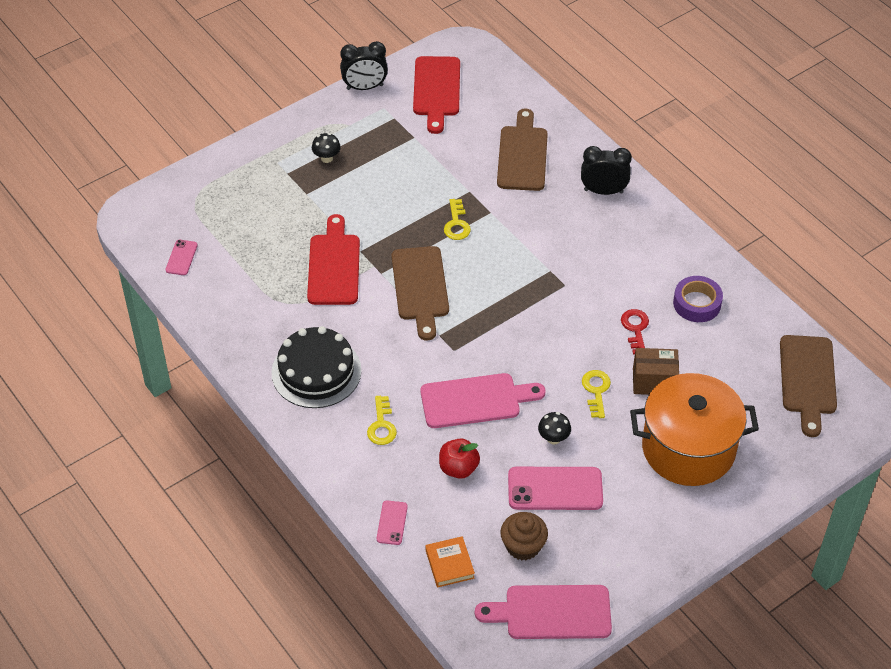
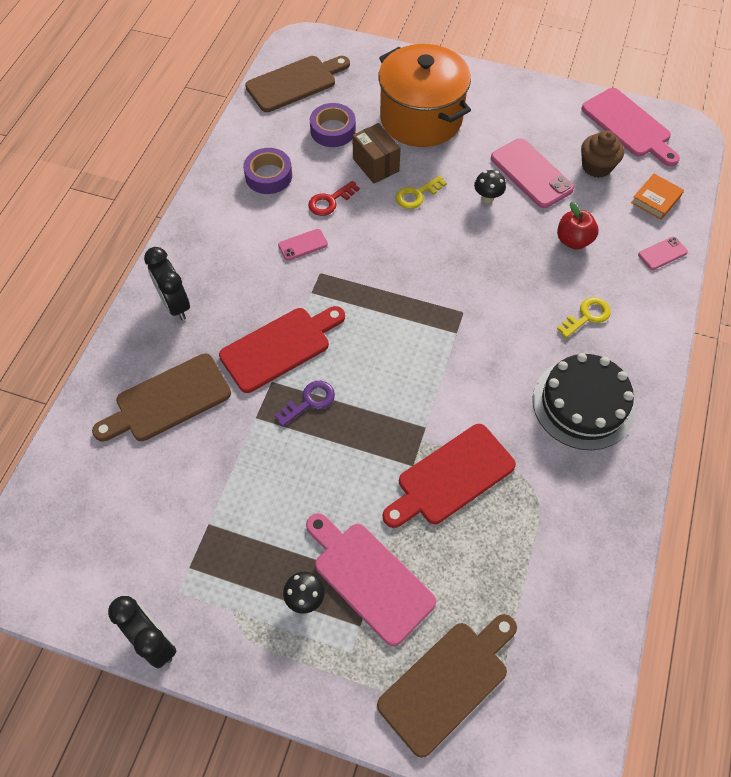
camera: 125 degrees left, 10 degrees up
pink phone [166,240,198,275] -> pink phone moved to [278,229,328,261]
brown cutting board [392,246,449,341] -> brown cutting board moved to [377,614,517,758]
red cutting board [413,56,460,134] -> red cutting board moved to [219,306,345,393]
pink cutting board [420,373,545,428] -> pink cutting board moved to [306,513,436,646]
yellow key [444,199,471,240] -> purple key [275,381,335,427]
none -> purple tape [310,103,356,147]

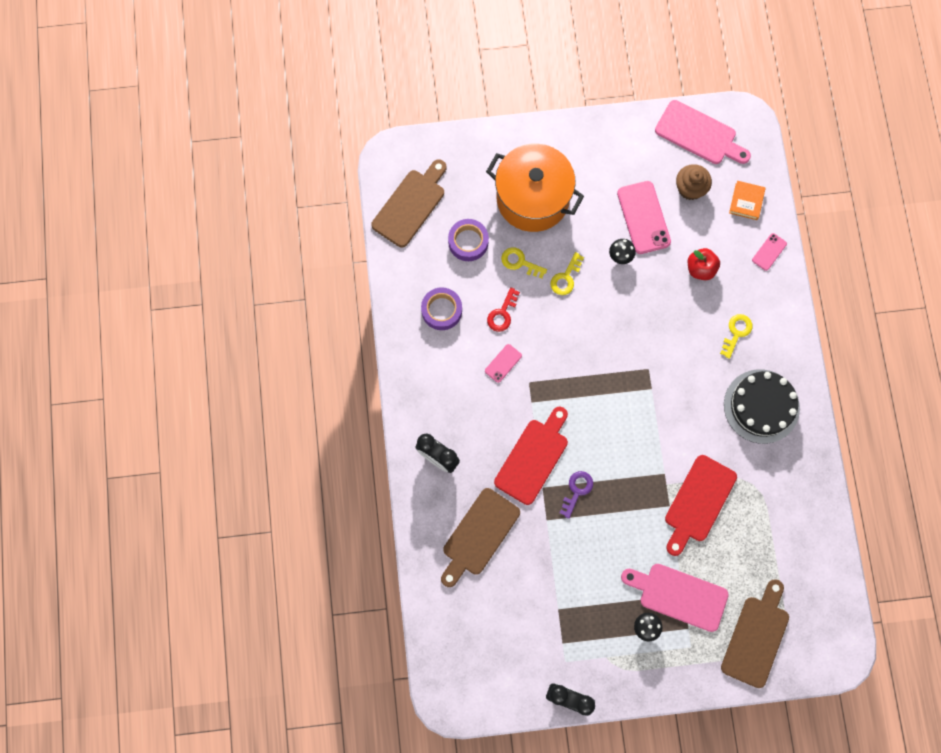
camera: 25 degrees left, 15 degrees up
brown box [352,123,401,183] -> yellow key [501,247,547,279]
pink phone [491,139,574,208] -> pink phone turned 45 degrees clockwise [617,181,671,254]

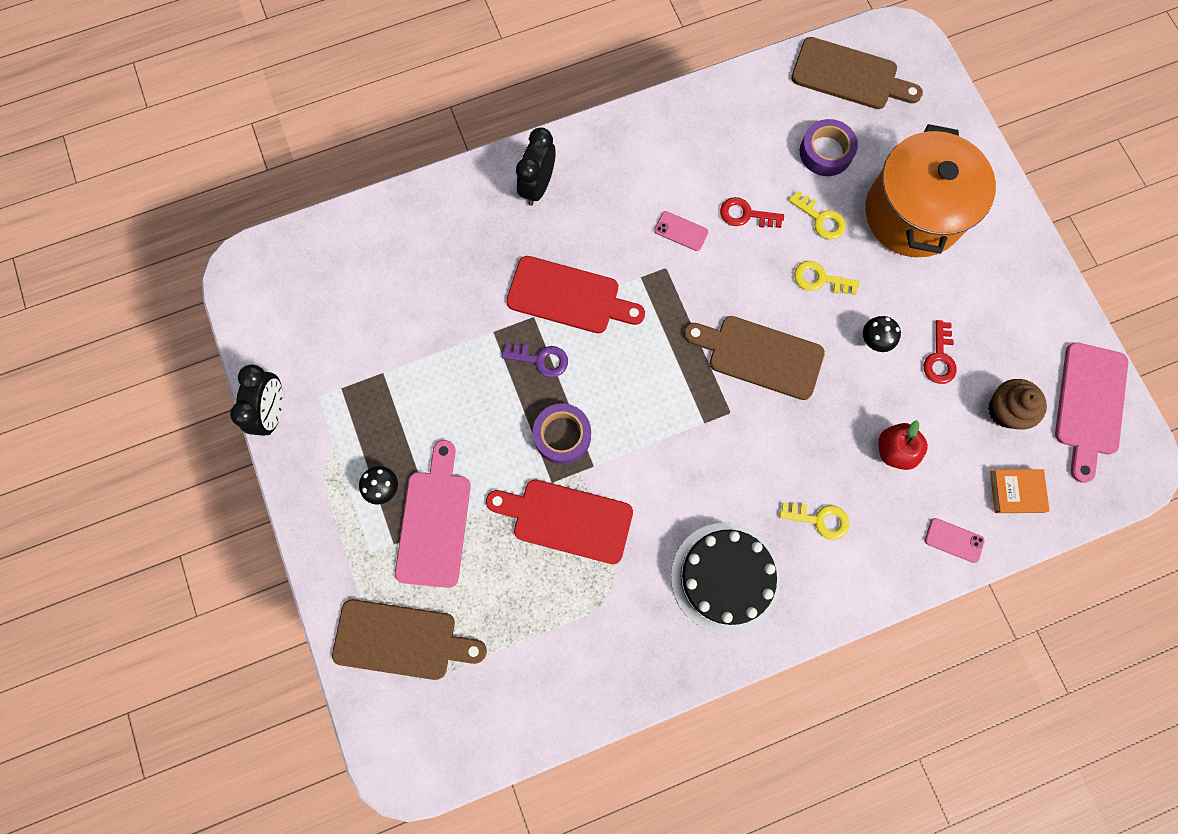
camera: 75 degrees right, 0 degrees up
purple tape [421,287,462,330] -> purple tape moved to [533,403,591,464]
brown cutting board [441,488,520,587] -> brown cutting board moved to [684,316,825,400]
yellow key [501,247,547,279] -> yellow key turned 120 degrees clockwise [789,191,846,239]
pink phone [617,181,671,254] -> red key [924,320,957,384]

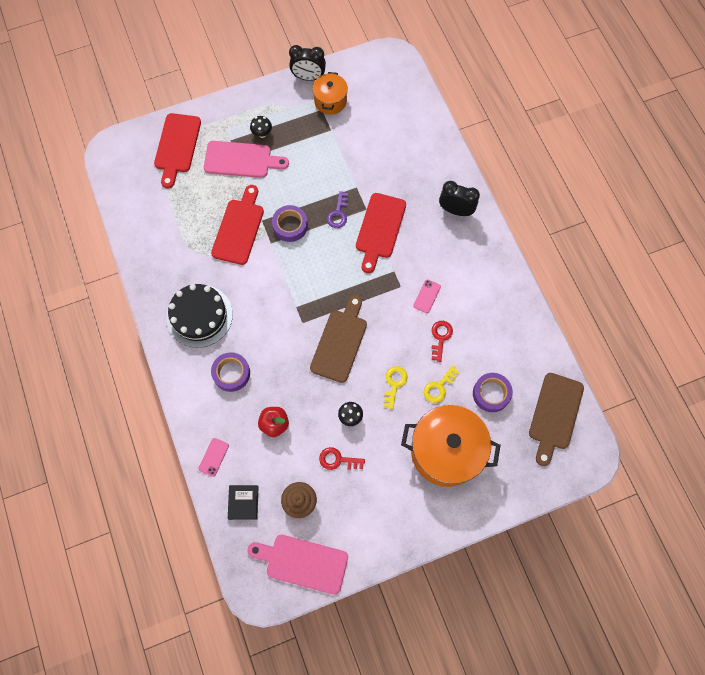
camera: 90 degrees right, 5 degrees down
brown cutting board [332,599,487,680] -> red cutting board [154,113,201,188]
yellow key [779,503,849,540] -> purple tape [211,352,250,392]
orange book [990,469,1050,513] -> black book [228,485,259,520]
none -> orange pot [312,72,348,115]

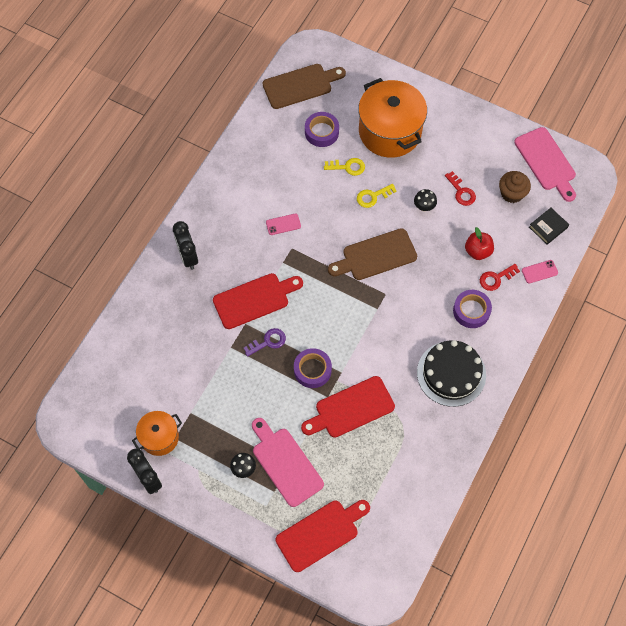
camera: 130 degrees left, 5 degrees down
red key [432,321,453,362] -> red key moved to [480,264,520,291]

